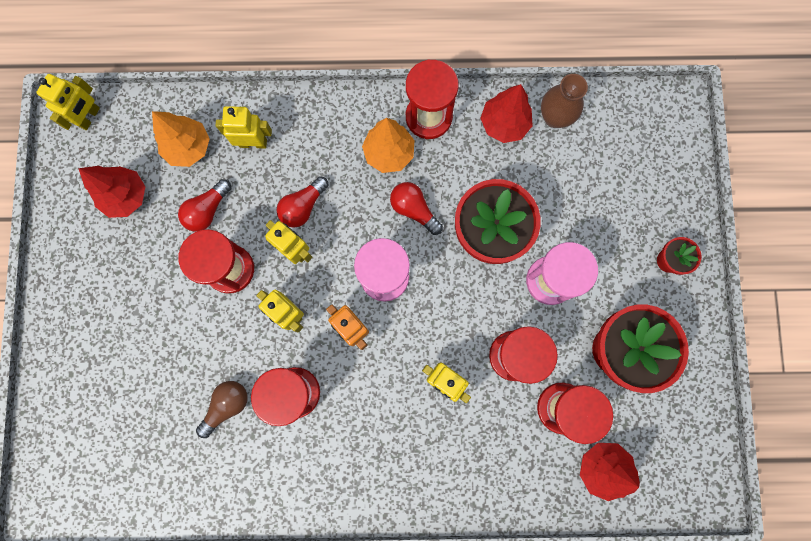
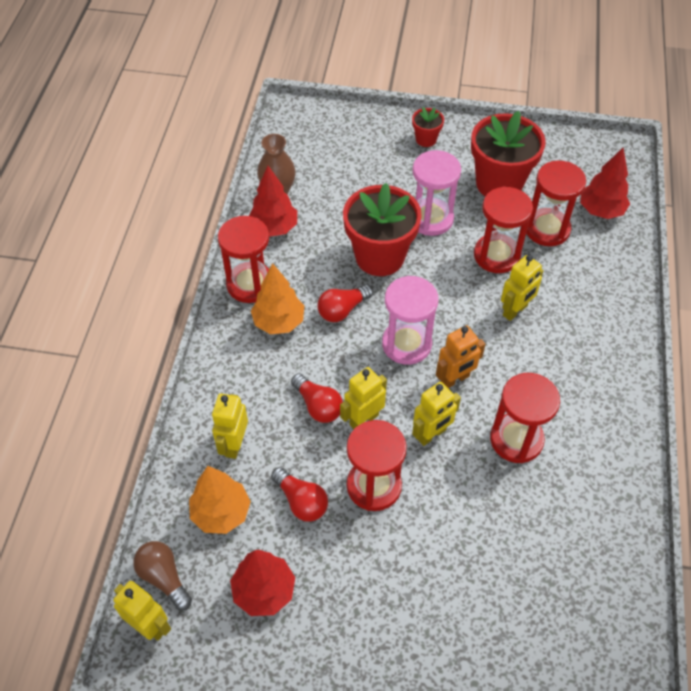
camera: 80 degrees left, 25 degrees down
brown light bulb [196,381,248,438] -> brown light bulb moved to [133,541,192,610]

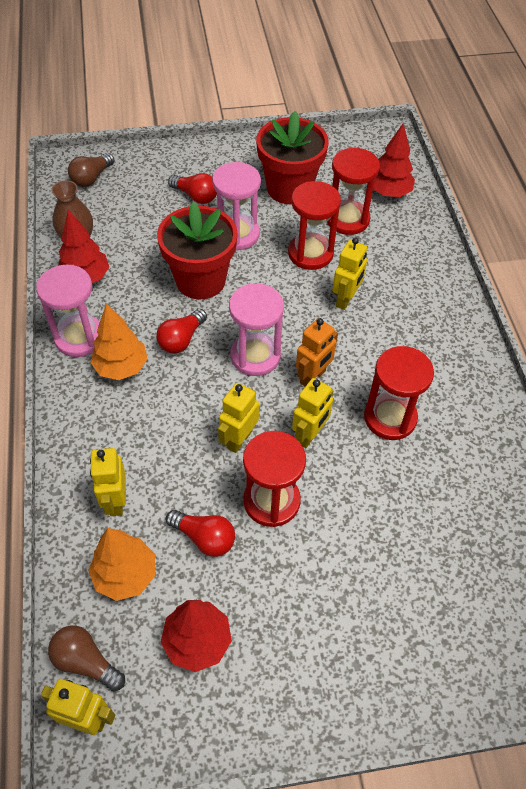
camera: 20 degrees left, 0 degrees up
red hourglass [218,216,269,303] -> pink hourglass [36,265,100,357]
red light bulb [291,373,343,423] -> red light bulb moved to [168,173,217,204]
red flower pot [412,107,444,147] -> none
none -> brown light bulb [68,153,115,187]

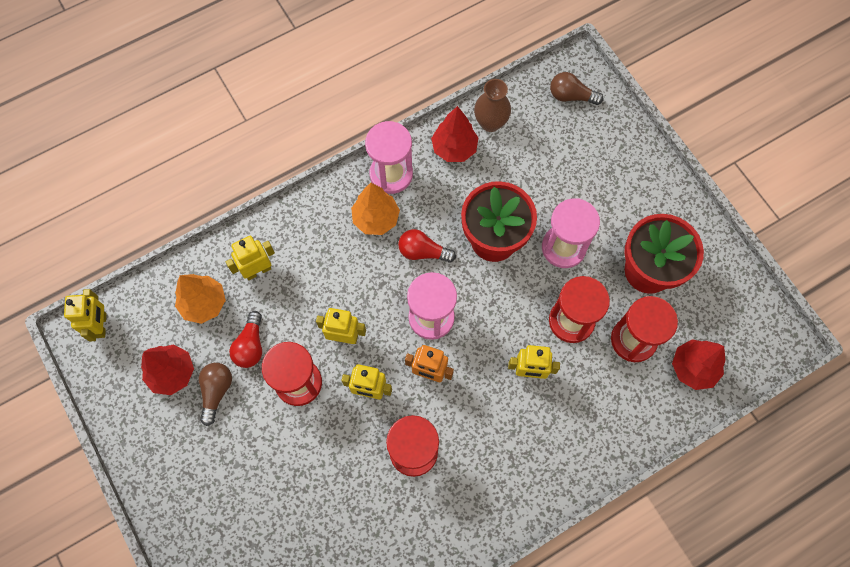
camera: 70 degrees right, 15 degrees up
brown light bulb [48,625,125,692] -> brown light bulb moved to [199,363,232,426]
red light bulb [168,173,217,204] -> none

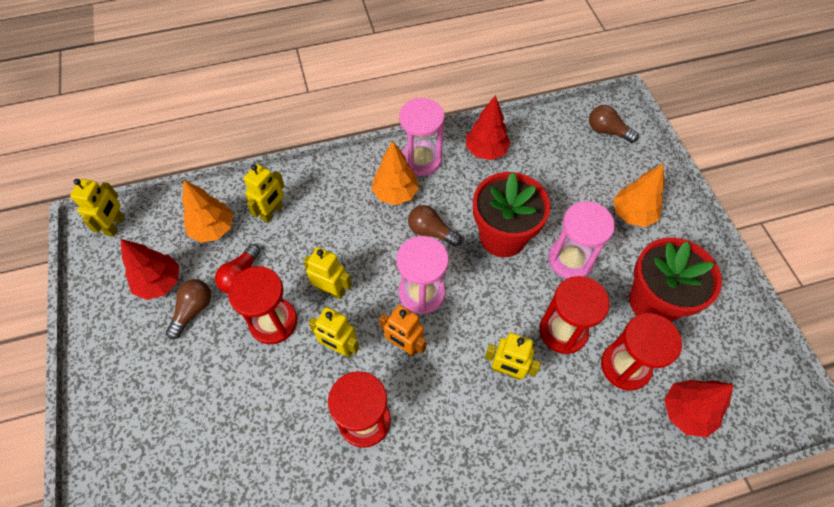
camera: 15 degrees right, 10 degrees down
yellow robot [226,236,275,280] -> yellow robot turned 135 degrees clockwise [244,164,285,223]
red light bulb [398,229,456,263] -> brown light bulb [408,205,462,246]
brown vase [474,79,511,132] -> none
none -> orange tree [614,163,665,227]

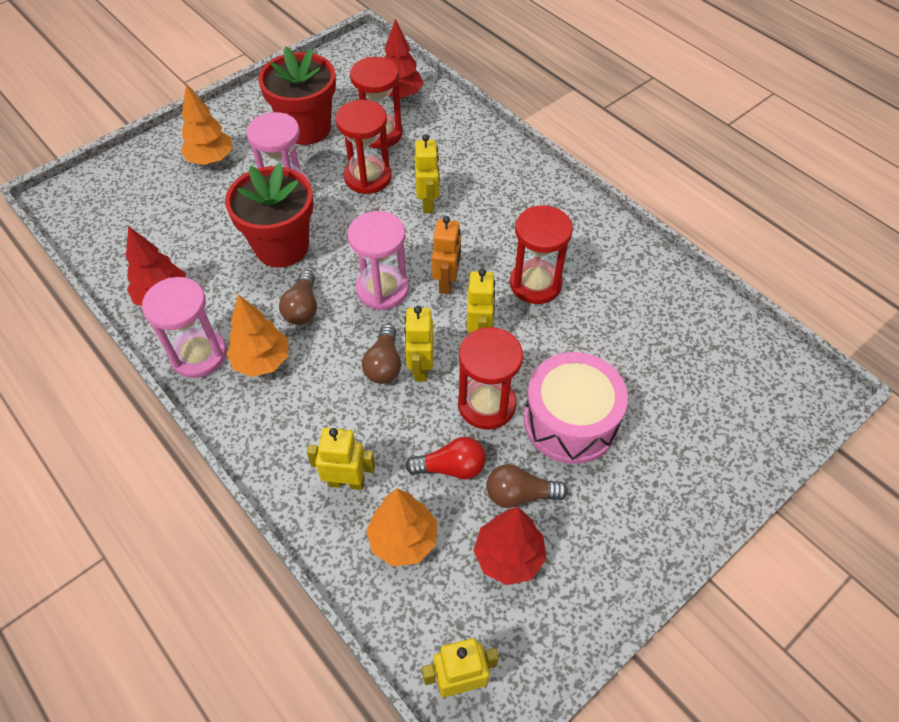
camera: 115 degrees left, 5 degrees down
brown light bulb [589,105,639,143] -> brown light bulb moved to [362,324,401,384]
none -> pink drum [524,352,628,464]

